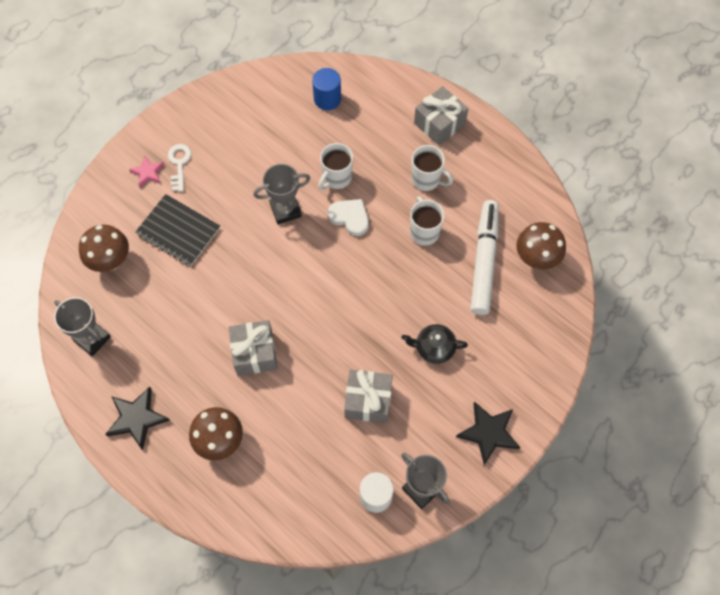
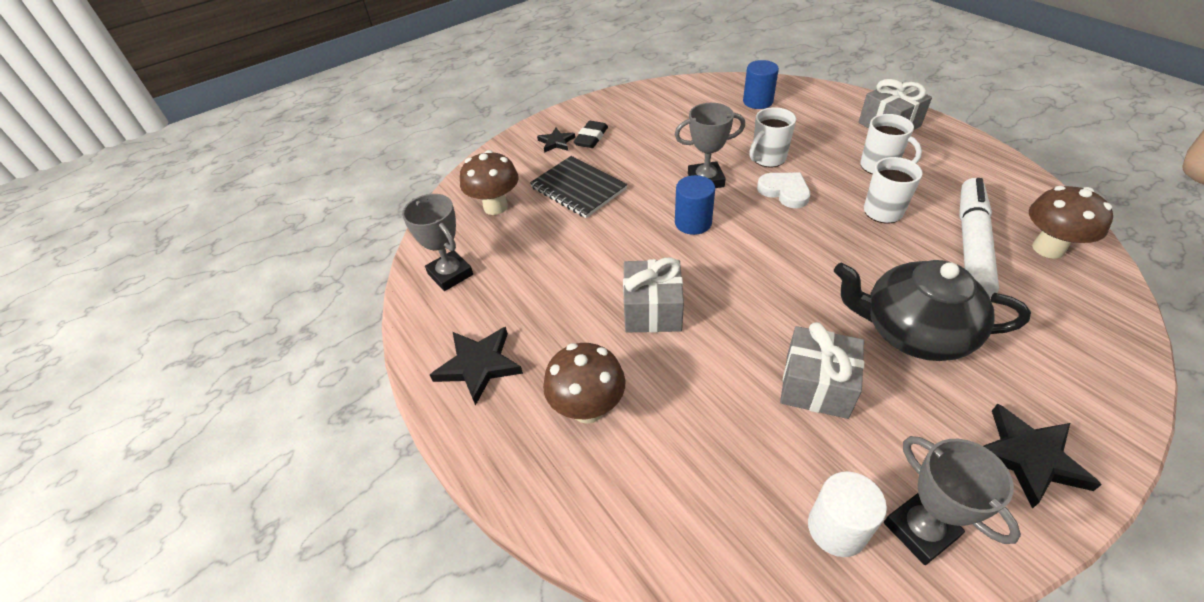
camera: 15 degrees right, 20 degrees down
pink star [129,155,164,188] -> black star [537,128,575,153]
white key [168,144,192,192] -> black eraser [574,121,608,148]
black teapot [402,324,468,364] -> black teapot [834,260,1031,361], size x1.85
none -> blue cylinder [675,175,715,235]

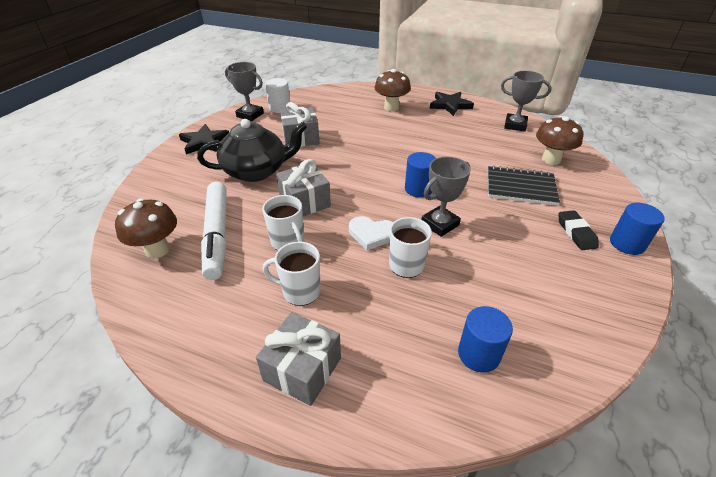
camera: 145 degrees right, 5 degrees down
black star [537,128,575,153] -> none
grey gift [623,257,684,333] -> grey gift moved to [276,159,331,216]
none -> blue cylinder [610,203,665,255]

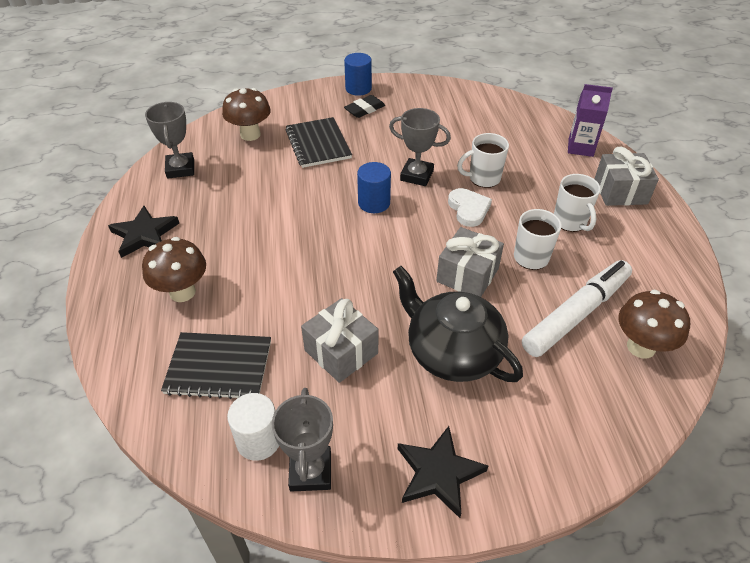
camera: 120 degrees left, 5 degrees up
blue cylinder [458,306,513,373] -> none
none -> black notebook [161,332,271,399]
none -> purple carton [568,84,613,157]

